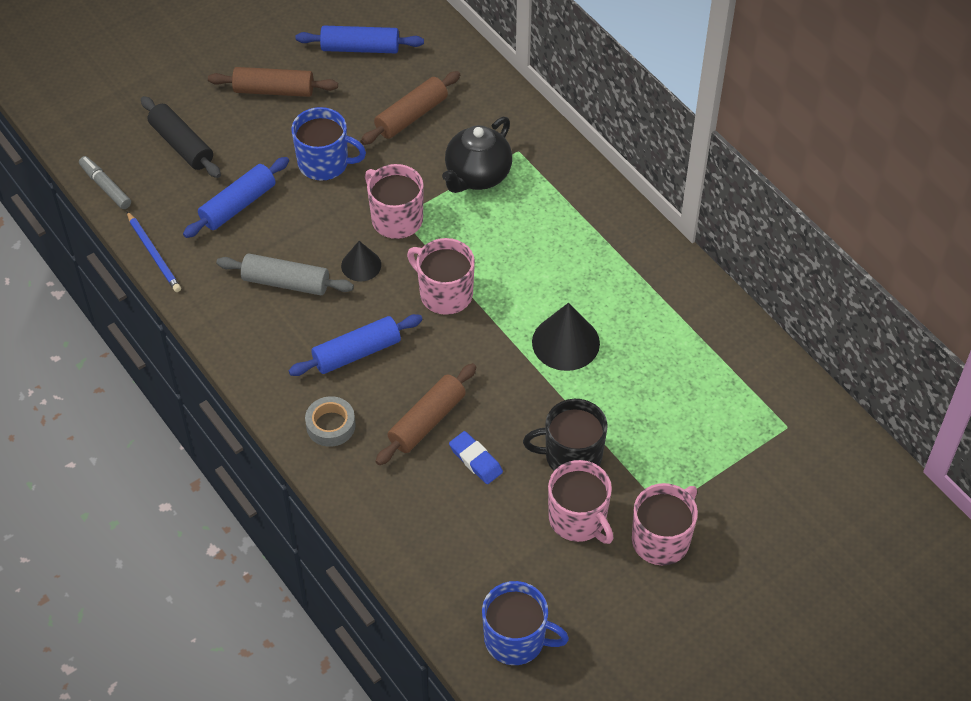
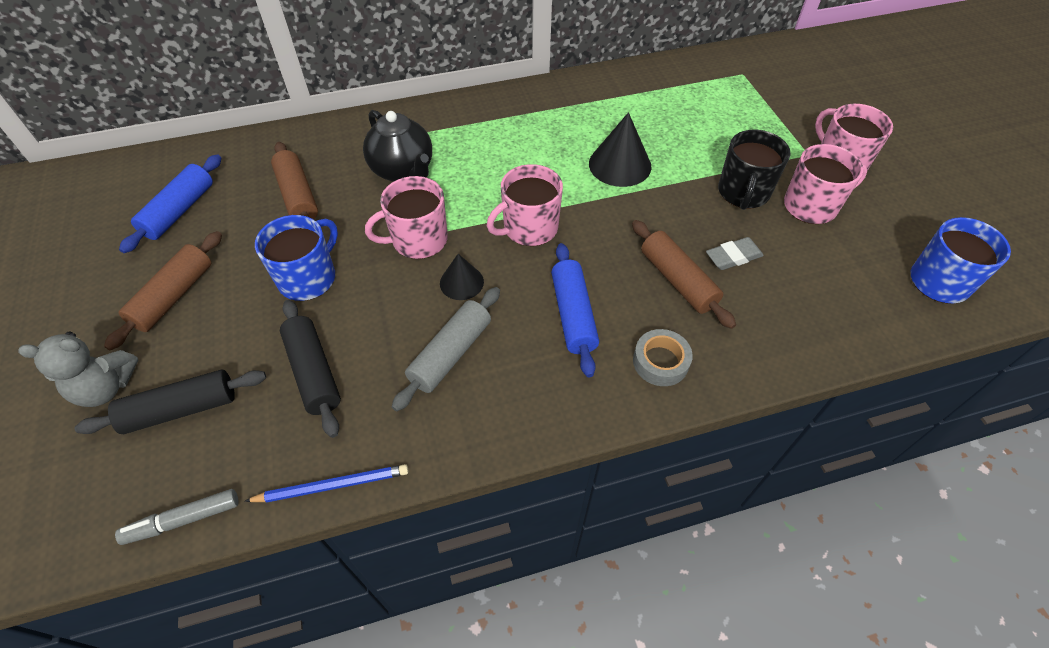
camera: 70 degrees left, 0 degrees up
blue rolling pin [183,157,289,238] -> black rolling pin [280,300,341,438]
blue eraser [449,431,503,484] -> grey eraser [706,237,764,270]
none -> grey teddy bear [18,332,138,407]

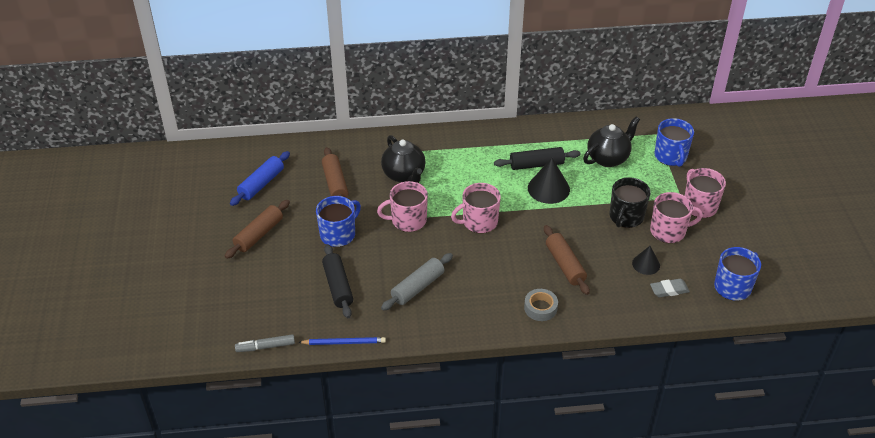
camera: 10 degrees right, 10 degrees down
grey teddy bear [18,332,138,407] -> none
black rolling pin [75,369,266,434] -> black rolling pin moved to [494,147,581,170]
black cone [440,254,484,300] -> black cone moved to [632,246,660,275]
blue rolling pin [551,243,599,377] -> none
grey eraser [706,237,764,270] -> grey eraser moved to [650,279,690,297]
none -> black teapot [583,116,640,167]
none -> blue mug [654,118,694,167]

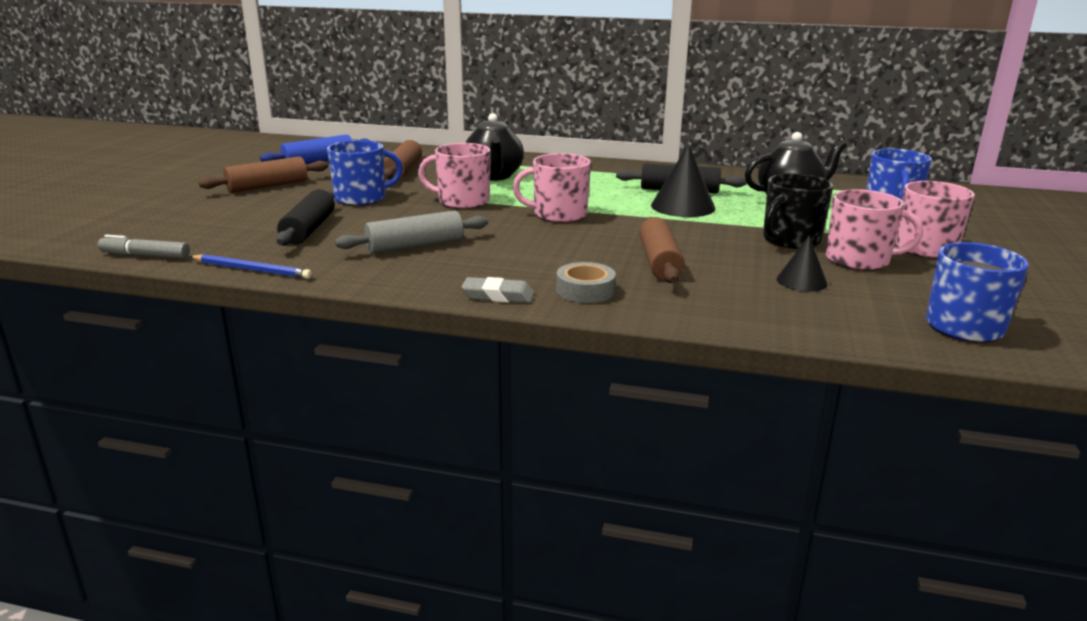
camera: 20 degrees right, 20 degrees down
grey eraser [650,279,690,297] -> grey eraser moved to [461,277,534,303]

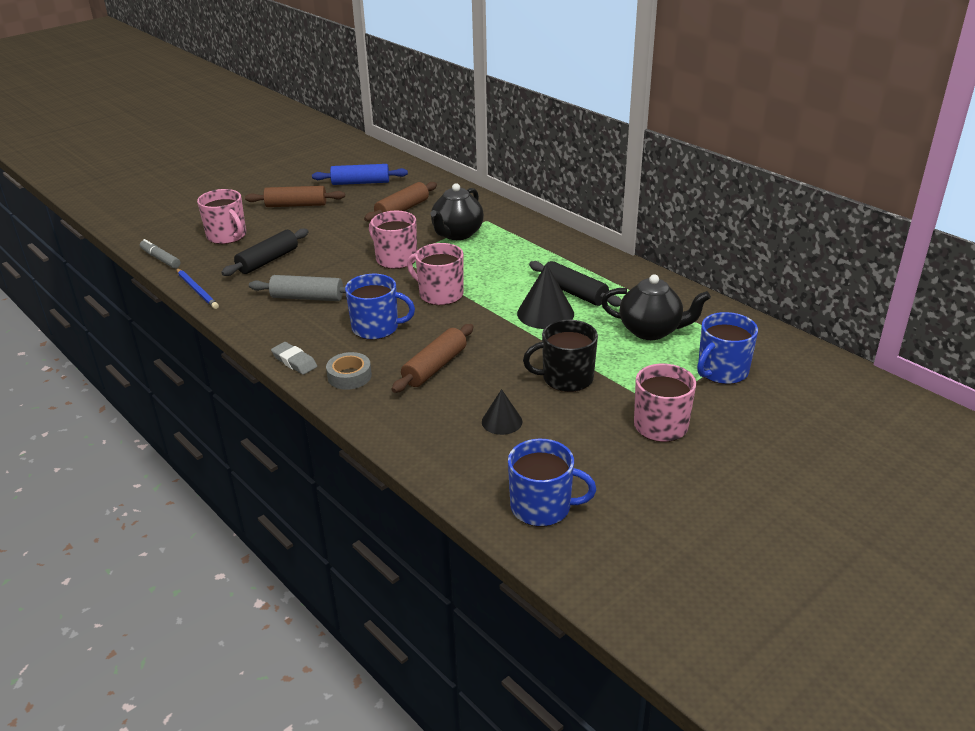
camera: 35 degrees right, 10 degrees up
blue mug [327,140,403,206] -> blue mug moved to [345,274,415,340]
pink mug [826,189,923,271] -> pink mug moved to [197,189,246,244]

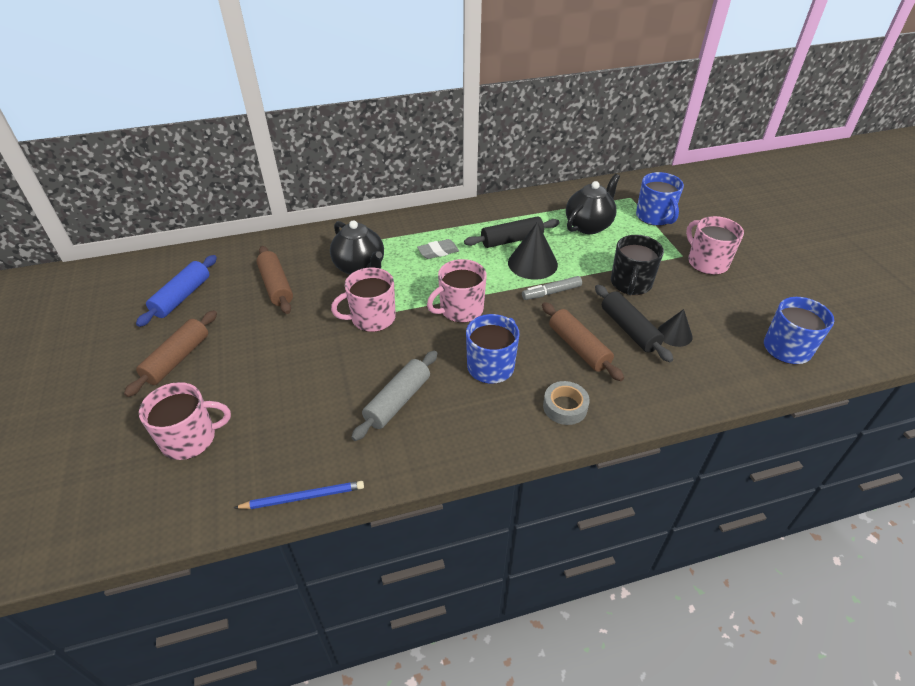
camera: 65 degrees left, 10 degrees up
grey marker [140,239,180,268] -> grey marker moved to [522,276,582,300]
black rolling pin [221,228,309,276] -> black rolling pin moved to [595,285,673,362]
grey eraser [271,342,317,375] -> grey eraser moved to [417,239,459,259]

